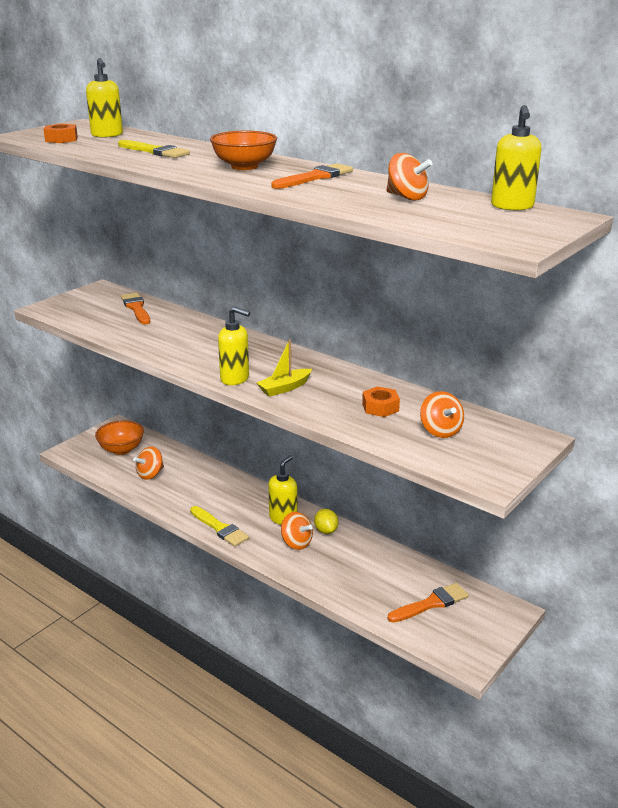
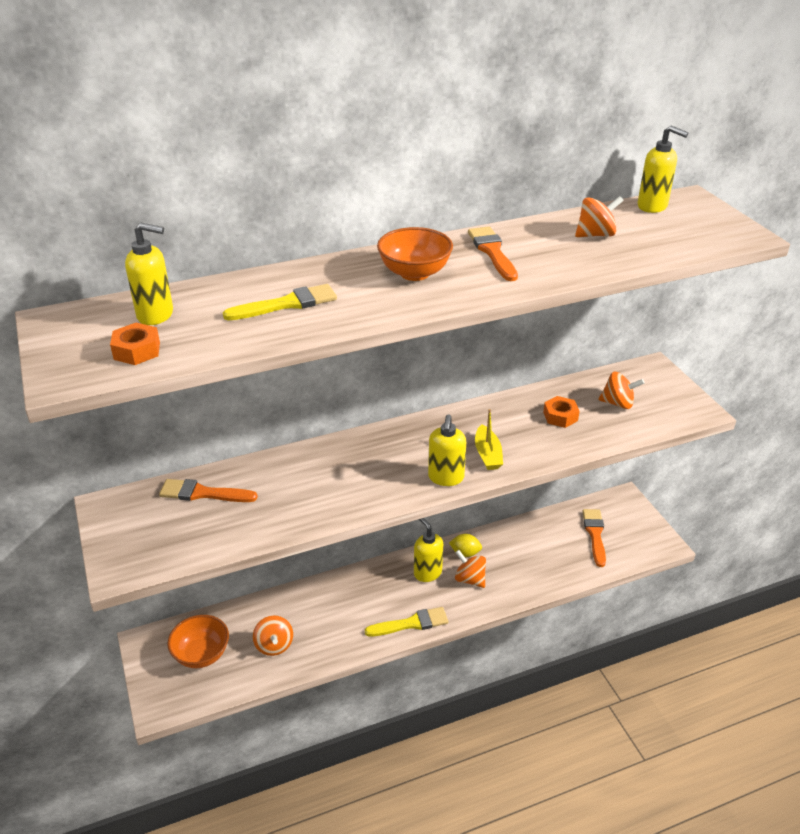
camera: 60 degrees left, 10 degrees up
yellow soap dispenser [218,307,250,385] -> yellow soap dispenser turned 135 degrees clockwise [428,414,466,486]
orange spinning top [281,512,313,550] -> orange spinning top turned 120 degrees counterclockwise [455,550,486,588]

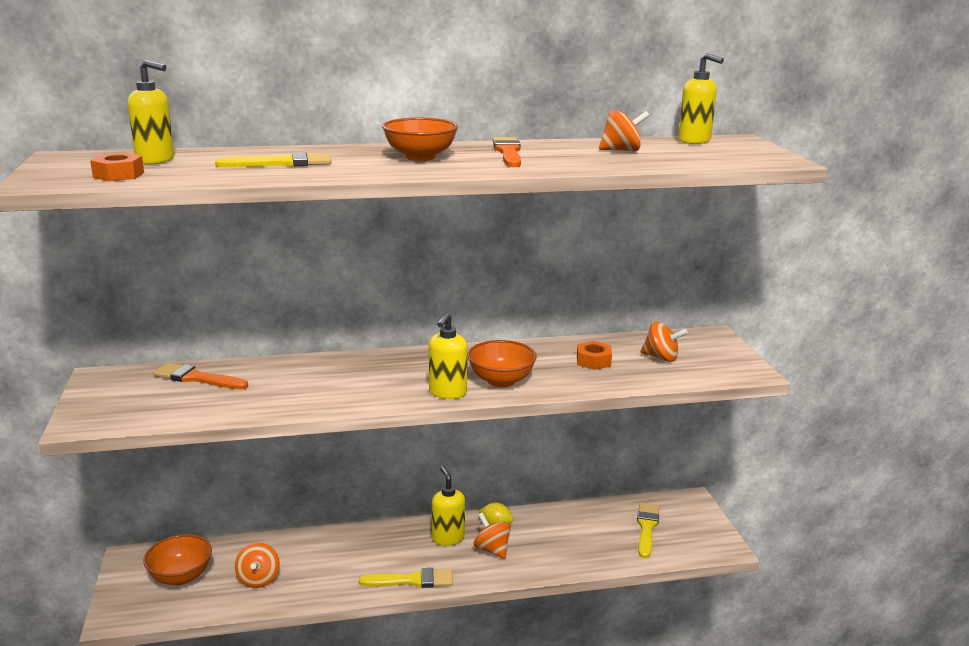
camera: 10 degrees right, 15 degrees down
yellow boat [475,409,503,470] -> orange bowl [468,340,537,387]
orange brush [583,509,606,567] -> yellow brush [637,503,659,558]

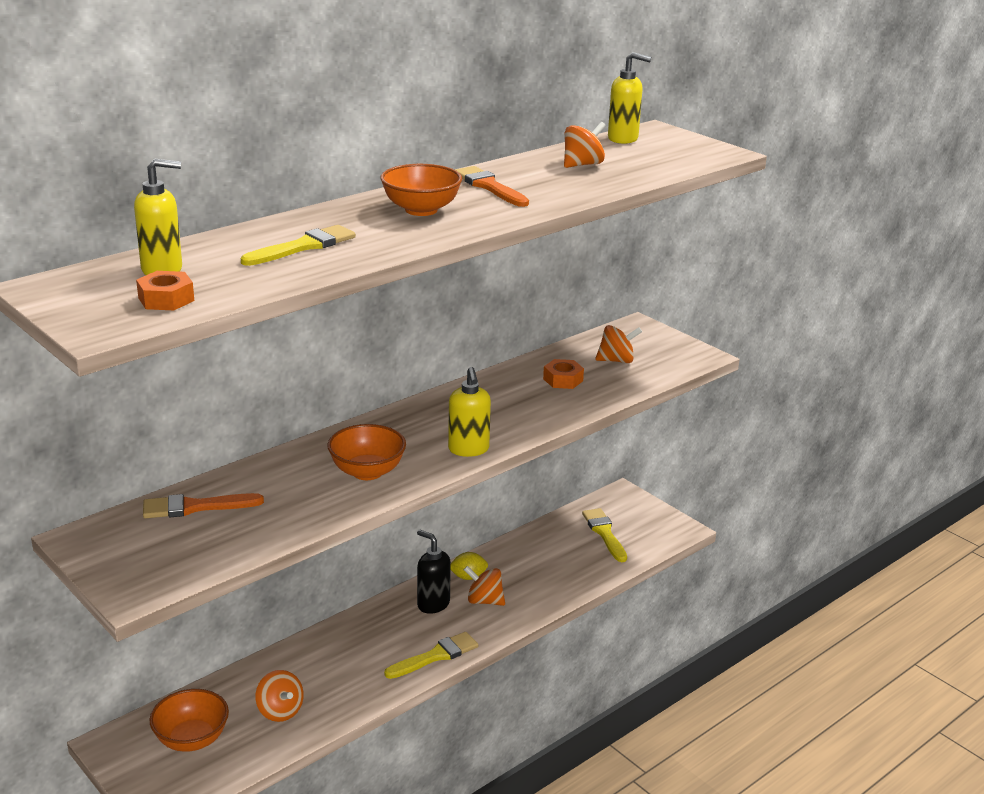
camera: 30 degrees left, 5 degrees up
yellow soap dispenser [432,466,465,546] -> black soap dispenser [417,530,451,614]
orange bowl [468,340,537,387] -> orange bowl moved to [327,424,406,480]

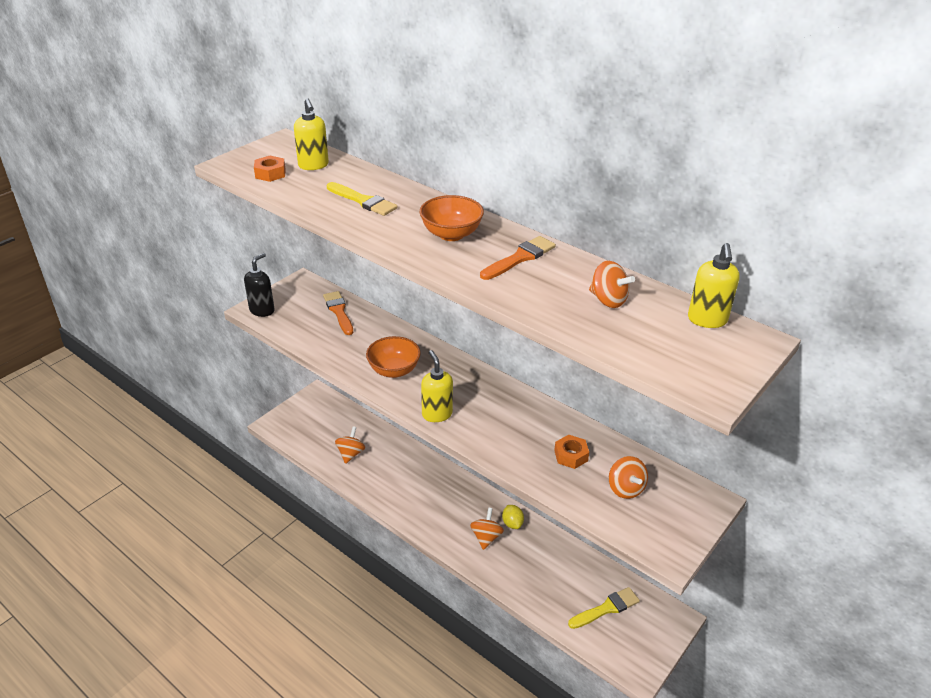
camera: 80 degrees right, 10 degrees up
orange bowl [149,689,229,752] -> none
orange spinning top [256,670,304,722] -> orange spinning top turned 150 degrees clockwise [335,426,365,464]
yellow brush [384,632,478,679] -> none
black soap dispenser [417,530,451,614] -> black soap dispenser moved to [244,253,275,317]
yellow soap dispenser [448,367,491,457] -> yellow soap dispenser turned 90 degrees clockwise [421,350,453,422]

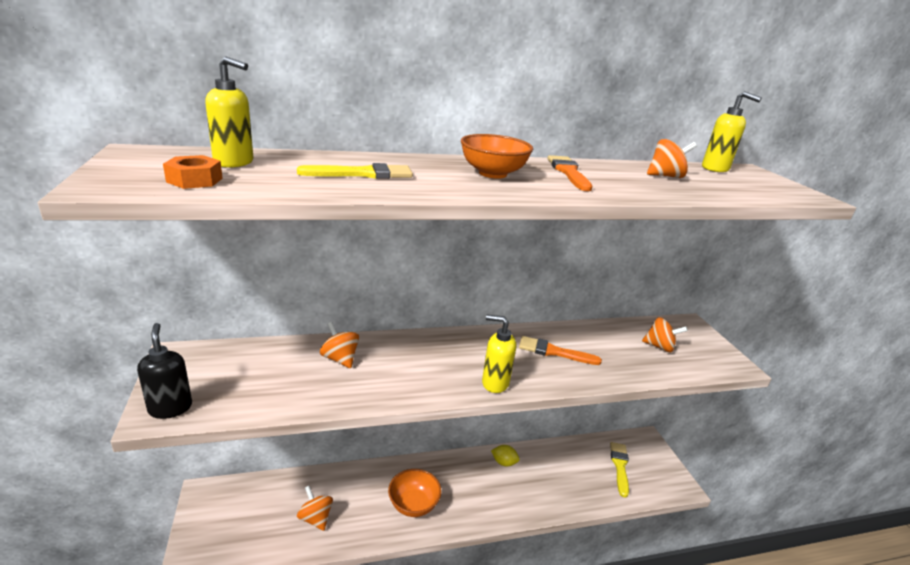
camera: 55 degrees left, 10 degrees down
orange brush [323,291,353,335] -> orange brush moved to [519,336,602,365]
orange bowl [366,336,421,378] -> orange bowl moved to [388,469,442,517]
orange spinning top [470,507,504,550] -> orange spinning top moved to [320,322,359,368]
orange nut [554,435,589,469] -> none

